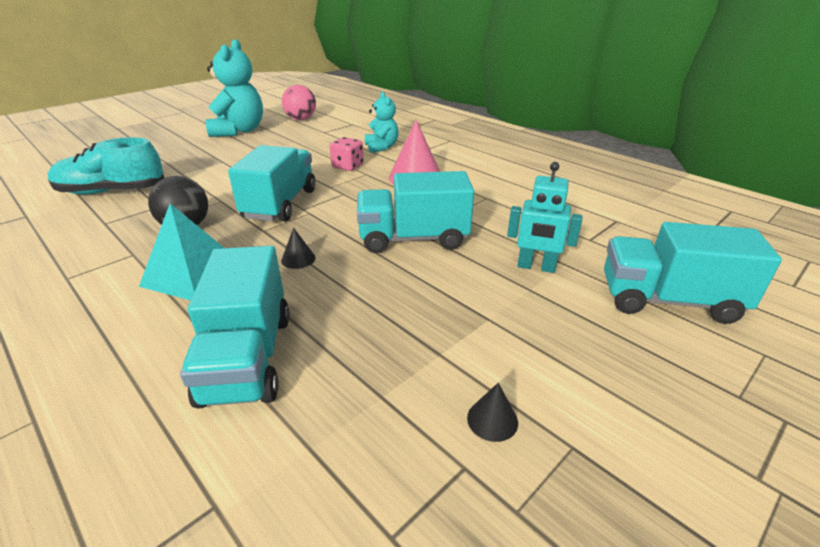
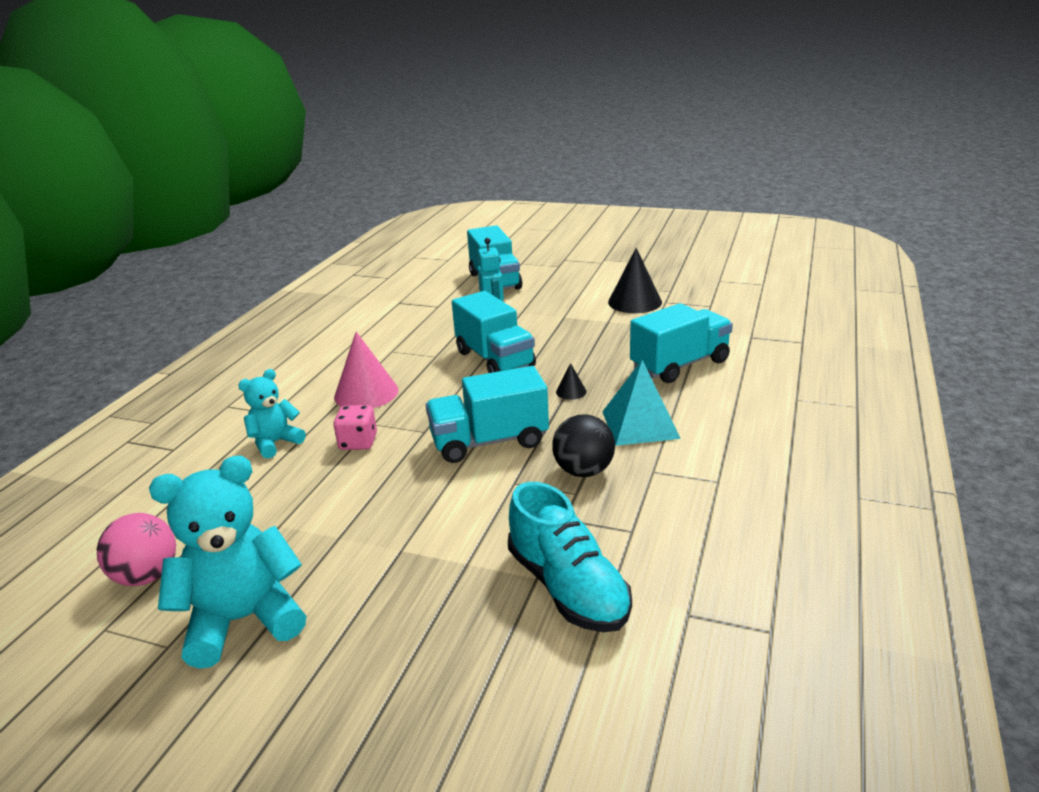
camera: 115 degrees left, 5 degrees down
black cone [467,383,518,442] -> black cone [608,248,662,313], size x2.15

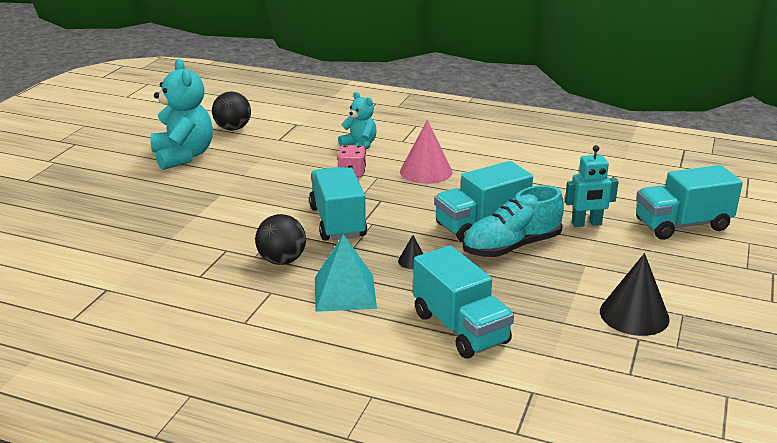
camera: 90 degrees right, 0 degrees up
pink ball [97,513,176,586] -> black ball [212,92,251,131]
turquoise shoe [508,482,632,632] -> turquoise shoe moved to [462,185,564,257]

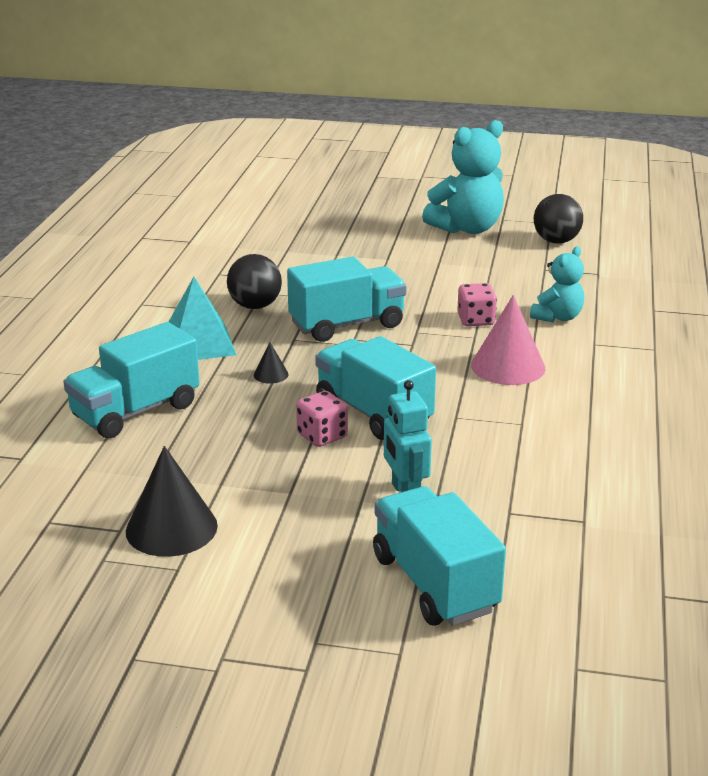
camera: 80 degrees right, 0 degrees up
turquoise shoe [462,185,564,257] -> pink dice [296,391,348,447]

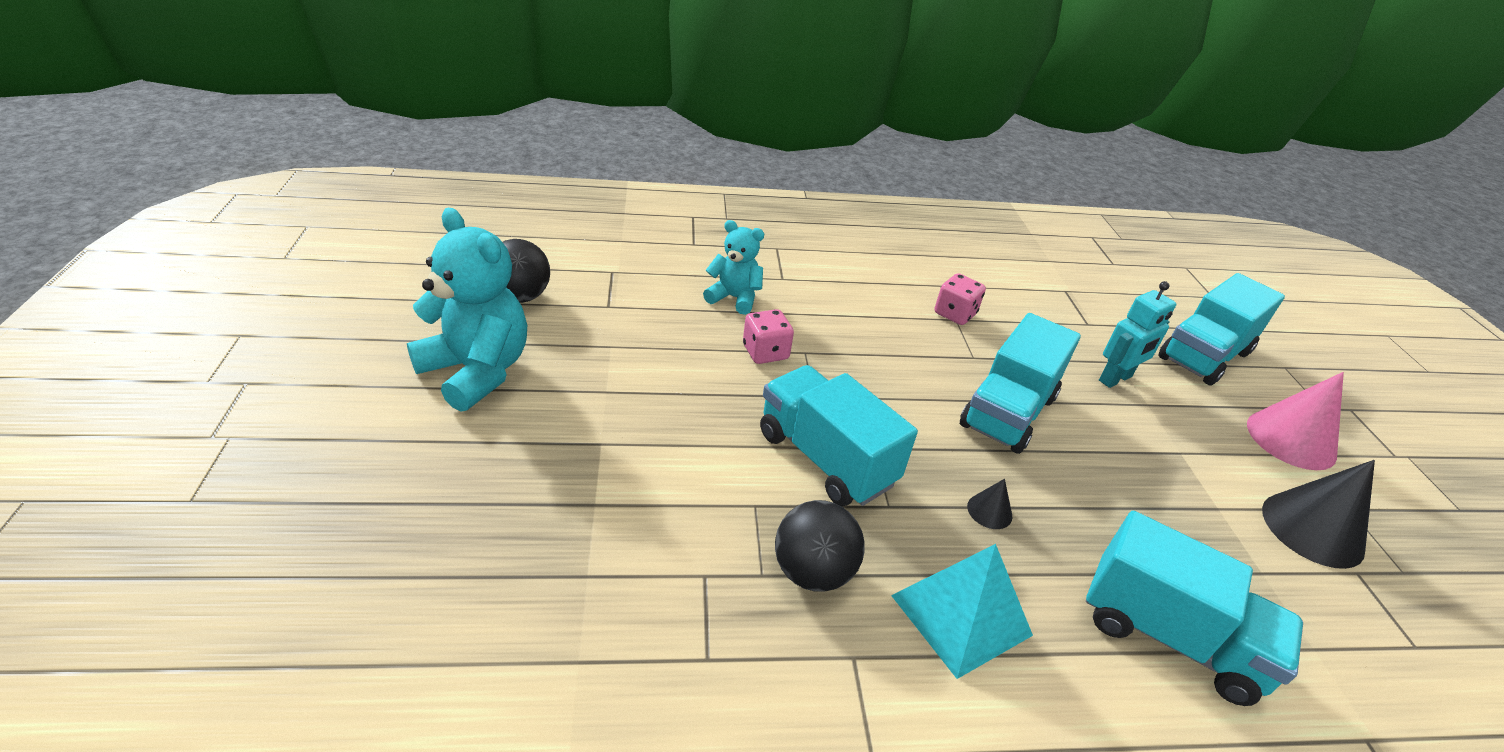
camera: 110 degrees left, 10 degrees up
pink dice [296,391,348,447] -> pink dice moved to [935,273,986,325]
pink cone [471,295,545,385] -> pink cone moved to [1247,372,1344,470]

